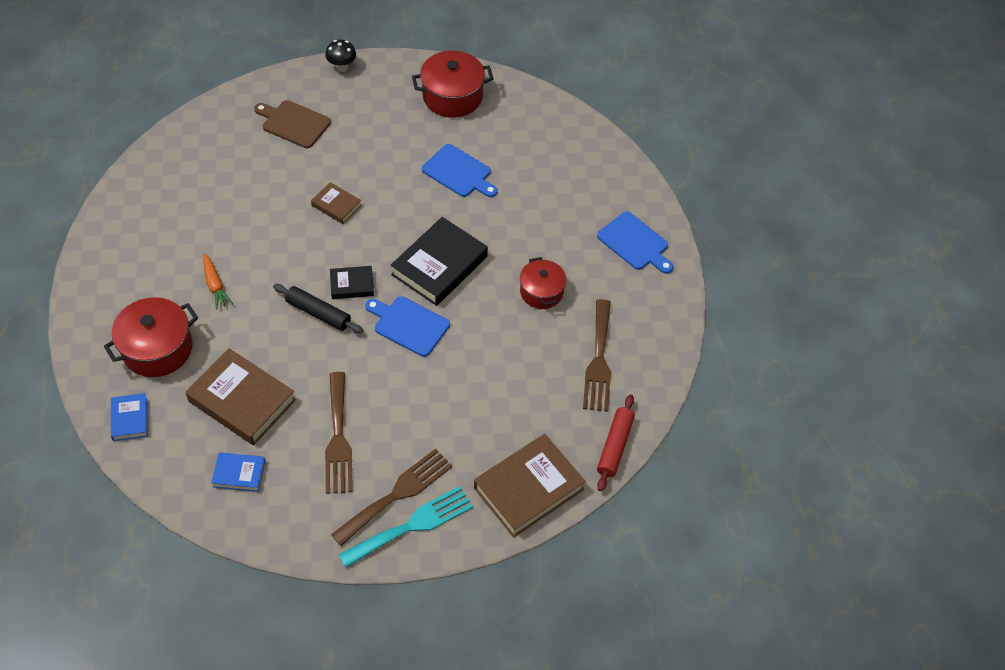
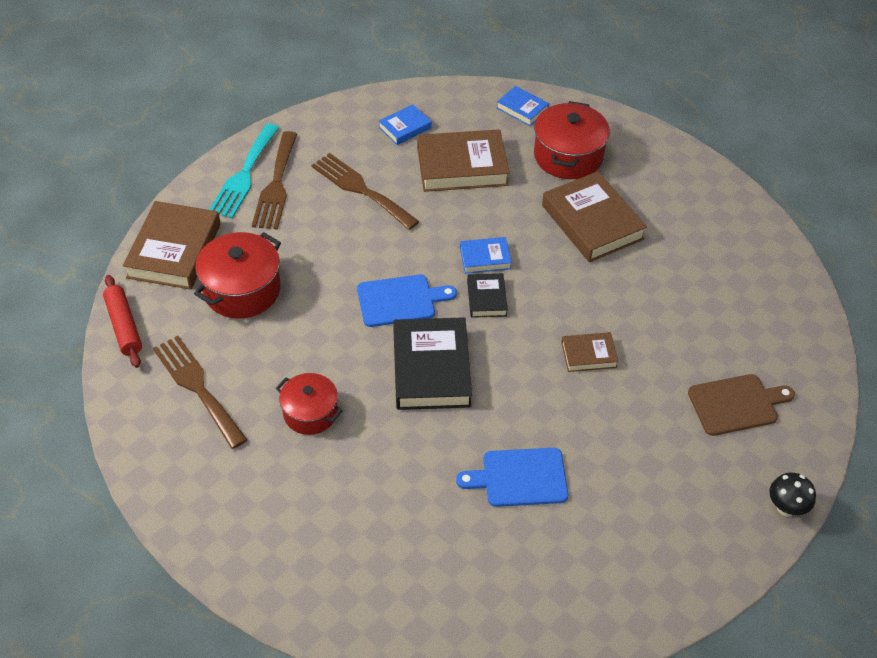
camera: 140 degrees right, 5 degrees down
orange carrot [203,253,233,309] -> brown book [542,171,647,262]
black rolling pin [273,284,364,334] -> blue book [460,237,512,274]
black book [330,266,374,299] -> black book turned 45 degrees counterclockwise [467,273,508,318]
red pot [412,50,494,118] -> red pot moved to [194,232,281,319]
blue cutting board [597,212,674,274] -> none

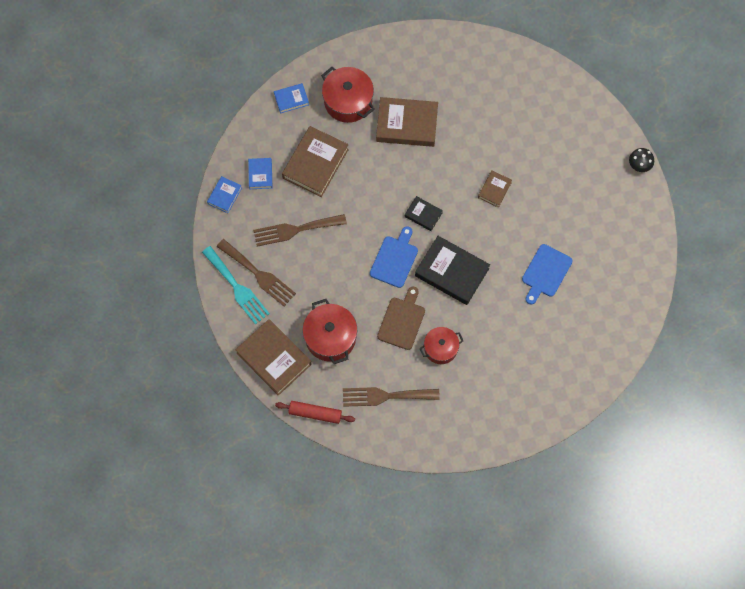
camera: 55 degrees left, 20 degrees up
blue book [460,237,512,274] -> blue book moved to [207,176,242,213]
brown cutting board [688,374,795,436] -> brown cutting board moved to [377,287,425,350]

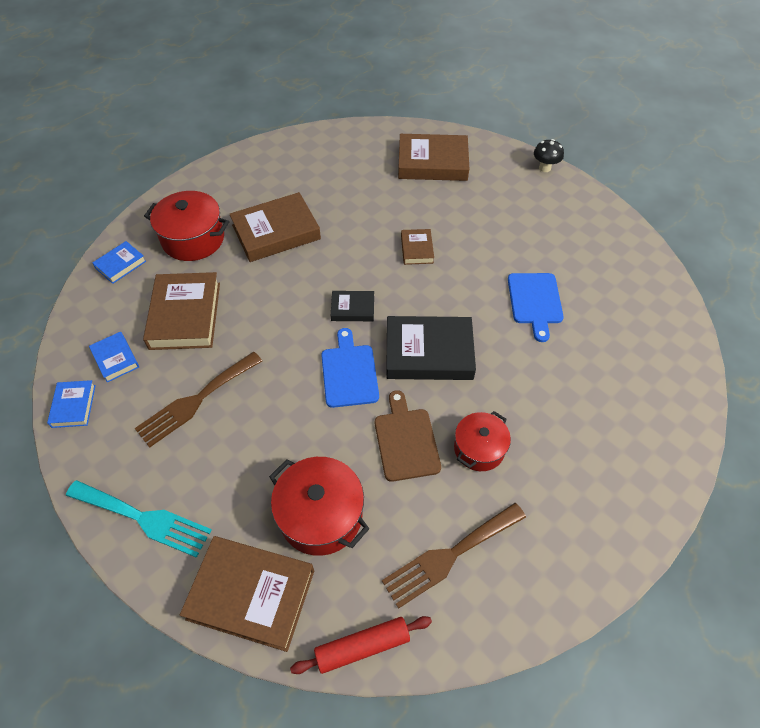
camera: 30 degrees left, 15 degrees down
brown fork [217,239,296,306] -> none
none -> brown book [398,134,469,181]

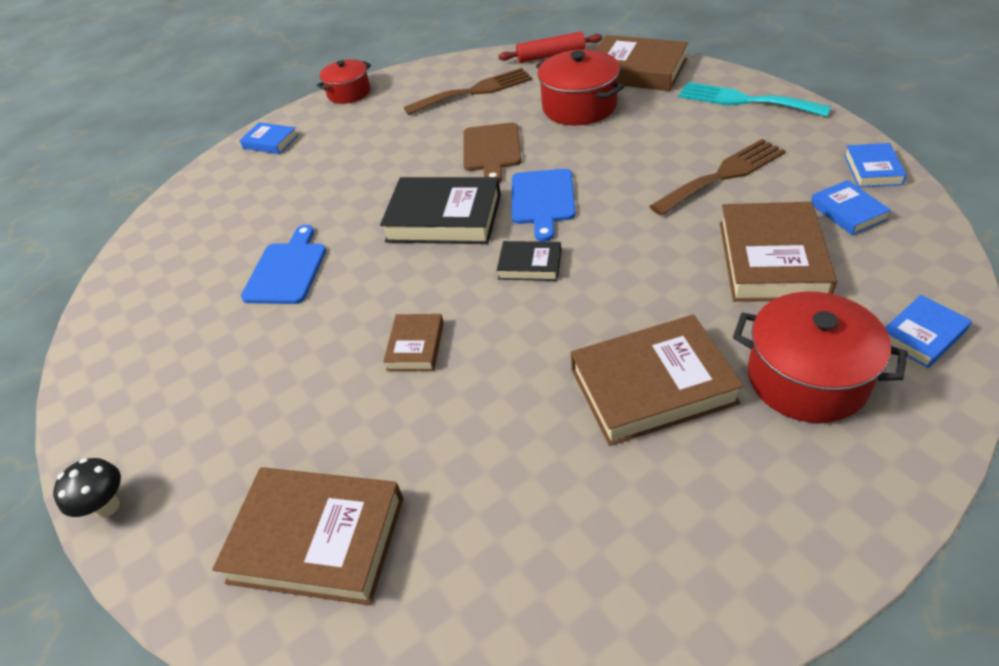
camera: 165 degrees left, 10 degrees down
red pot [454,411,511,471] -> red pot moved to [316,59,371,104]
none -> blue book [239,122,298,154]

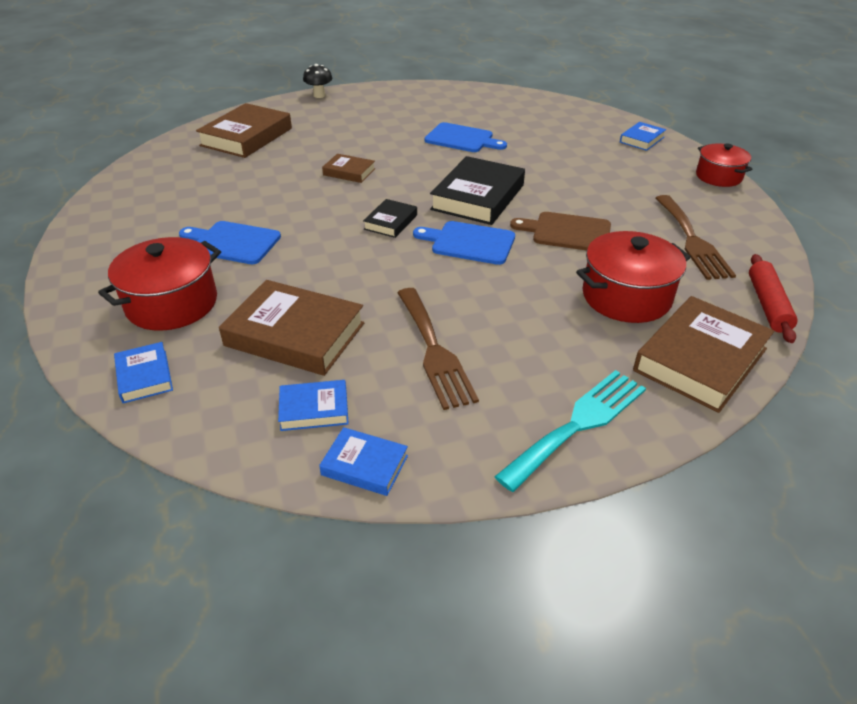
camera: 100 degrees right, 5 degrees down
brown book [571,315,744,446] -> blue cutting board [179,221,281,264]

